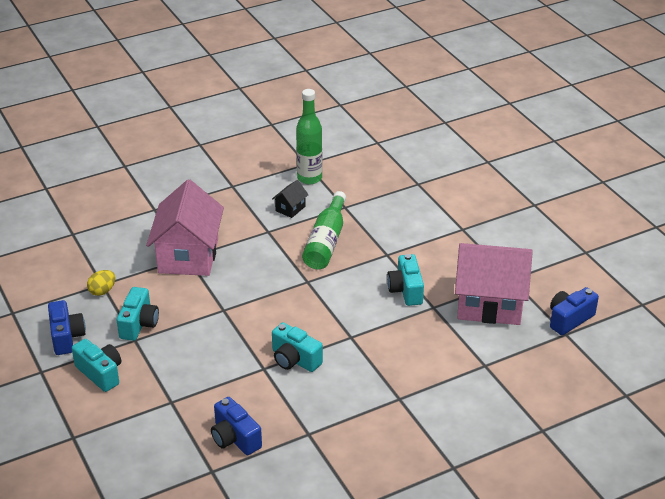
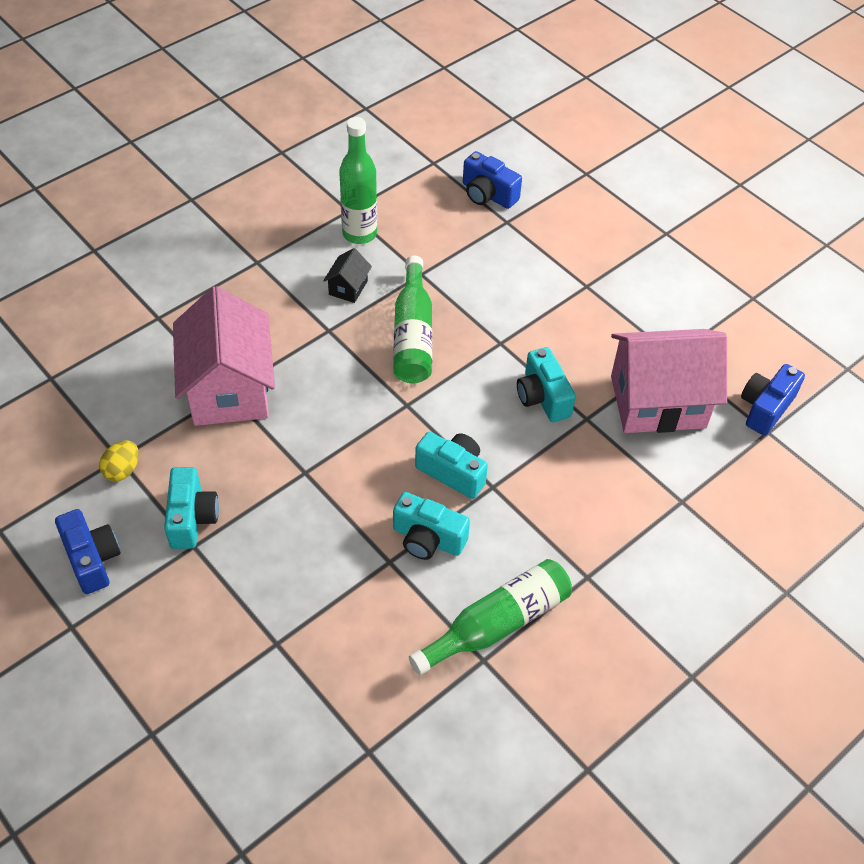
camera: 15 degrees left, 15 degrees up
turquoise camera [72,339,121,392] -> turquoise camera moved to [415,432,488,499]
blue camera [211,397,262,455] -> blue camera moved to [463,151,522,209]
none -> green bottle [409,559,572,675]

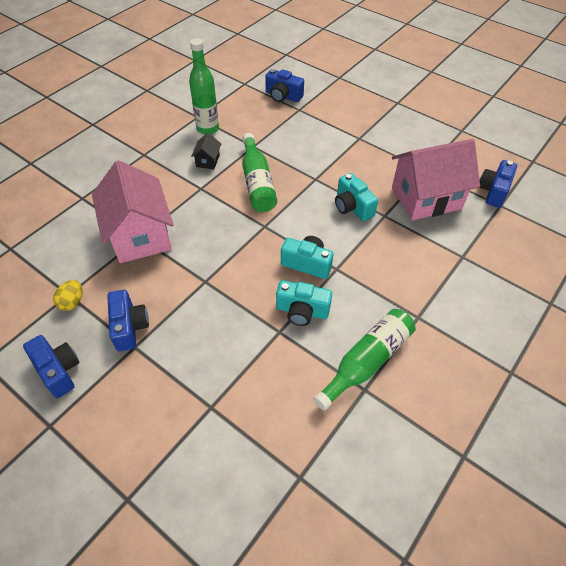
camera: 10 degrees left, 0 degrees up
turquoise camera [164,467,219,549] -> blue camera [107,290,149,352]

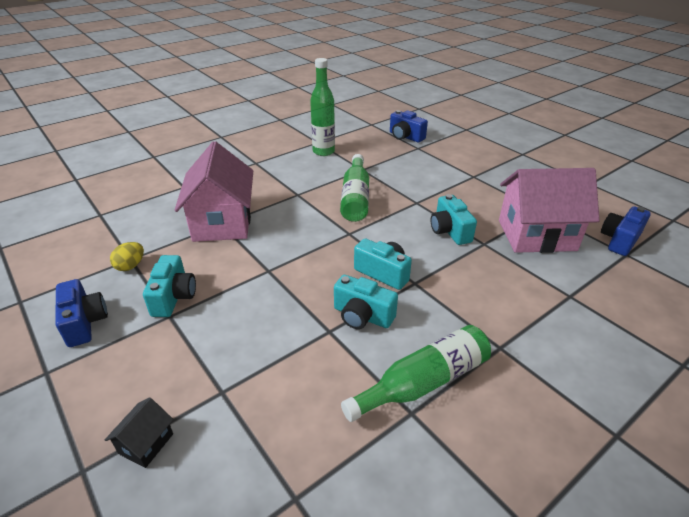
camera: 15 degrees right, 15 degrees down
blue camera [107,290,149,352] -> turquoise camera [143,255,196,317]
black house [191,133,221,169] -> black house moved to [105,397,173,468]

